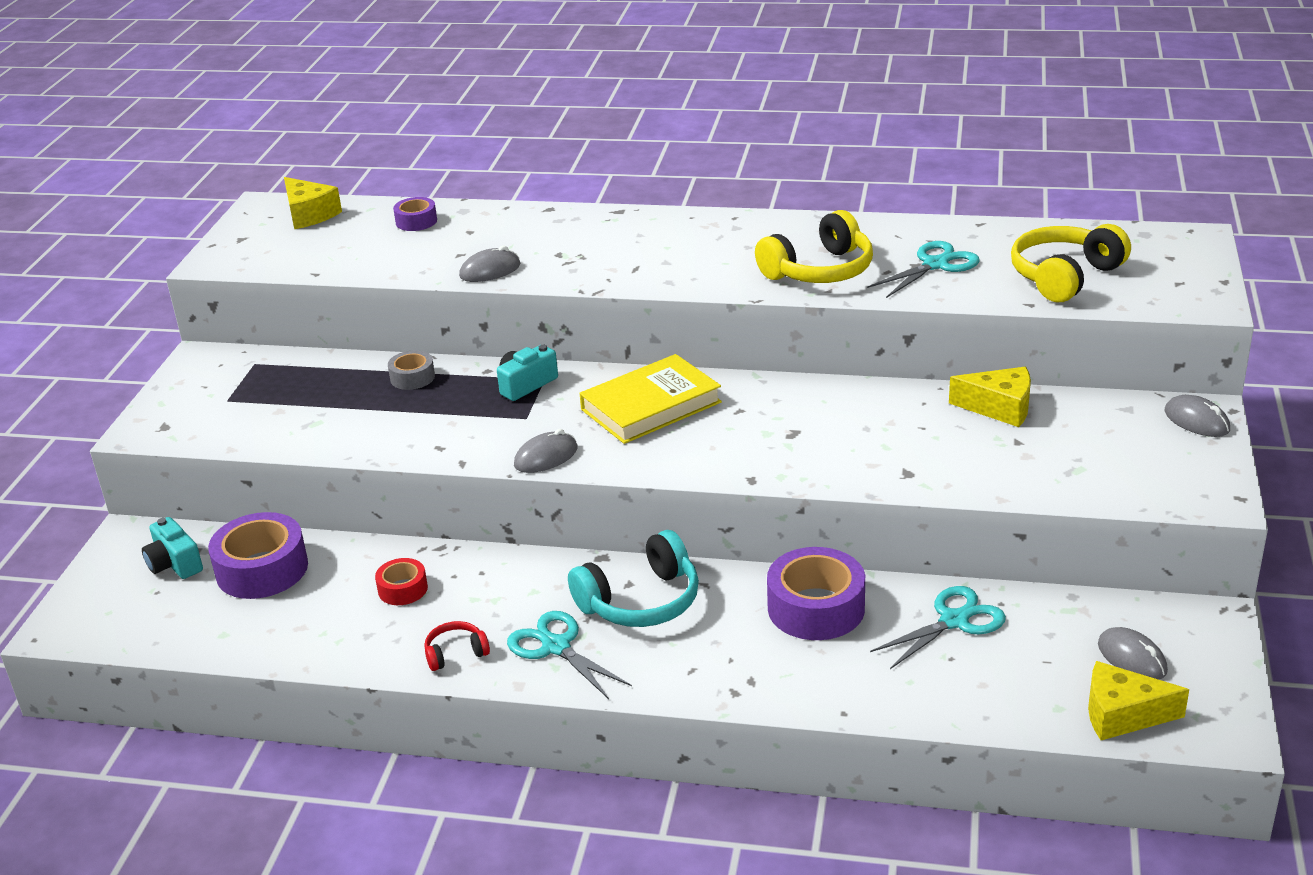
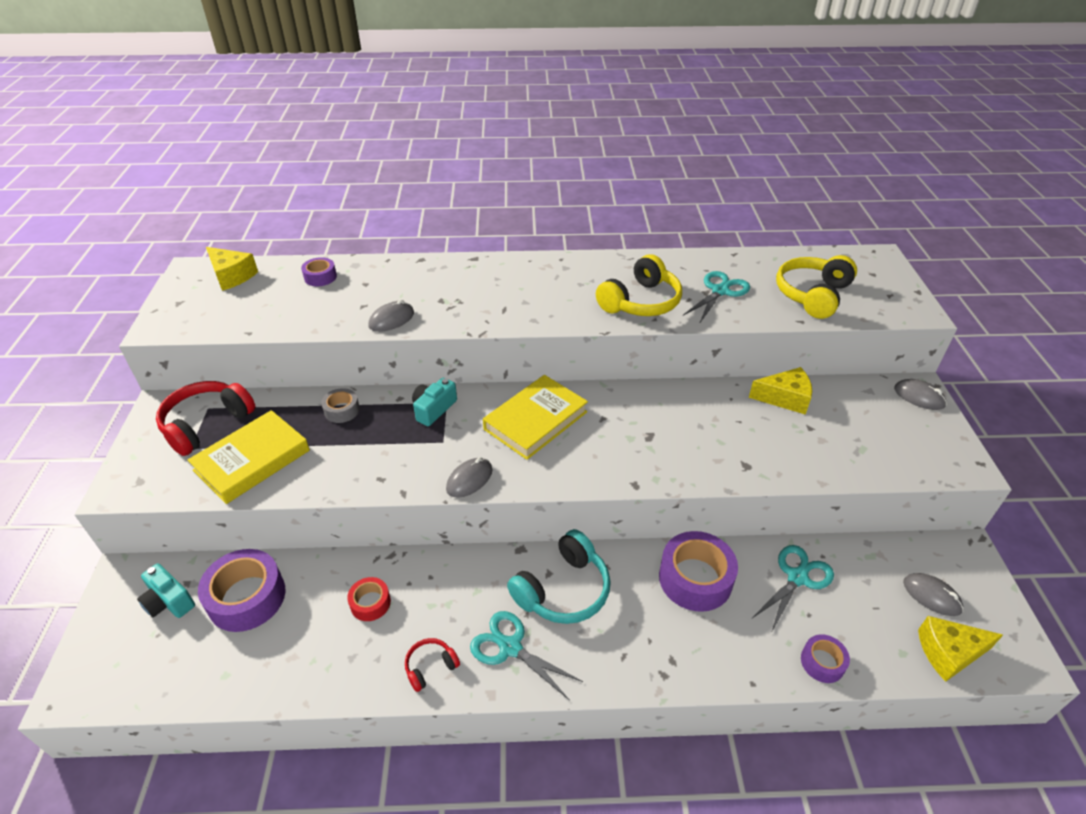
camera: 15 degrees left, 10 degrees up
none -> red headphones [156,381,256,456]
none -> yellow book [188,410,310,504]
none -> purple tape [801,634,850,683]

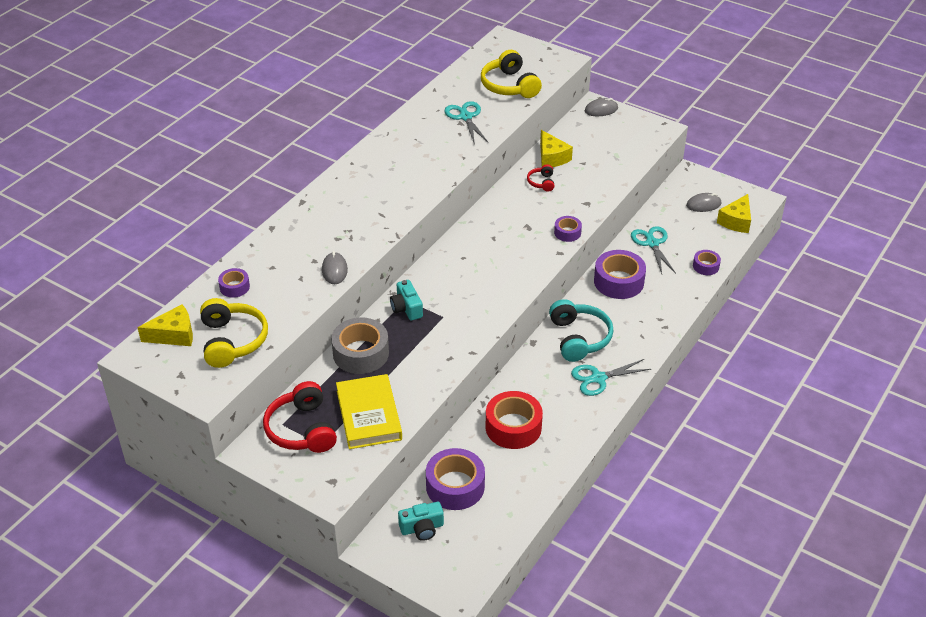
camera: 55 degrees left, 0 degrees up
grey tape [321,388,360,423] -> grey tape [331,317,389,374], size x1.88
red tape [347,577,391,621] -> red tape [486,391,543,449], size x1.88
red headphones [405,638,460,692] -> red headphones moved to [527,164,554,192]
grey mouse [446,457,493,498] -> none
yellow book [483,375,588,460] -> none
yellow headphones [596,254,682,316] -> yellow headphones moved to [200,298,268,368]
yellow cheese [749,367,812,415] -> yellow cheese turned 120 degrees clockwise [540,130,573,167]
none -> purple tape [554,216,582,242]

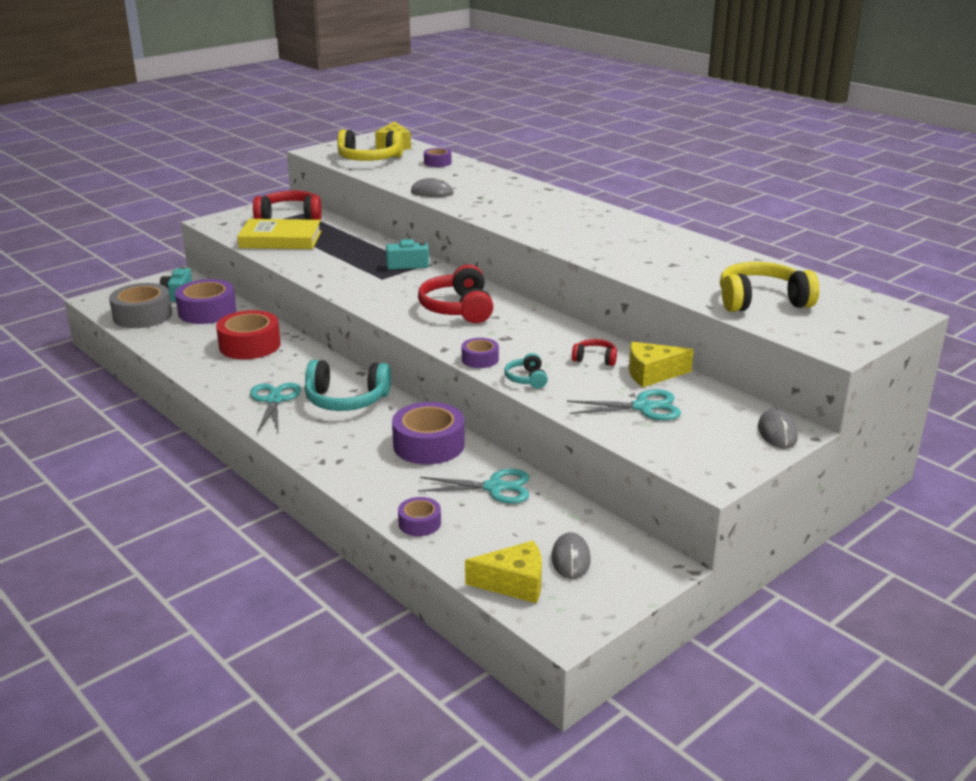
camera: 105 degrees right, 15 degrees down
grey tape [331,317,389,374] -> grey tape moved to [109,283,172,328]
turquoise scissors [444,101,488,145] -> turquoise scissors moved to [567,389,681,421]
yellow cheese [717,194,751,233] -> yellow cheese turned 135 degrees clockwise [465,541,542,603]
none -> red headphones [418,265,493,323]
none -> turquoise headphones [504,353,548,388]

